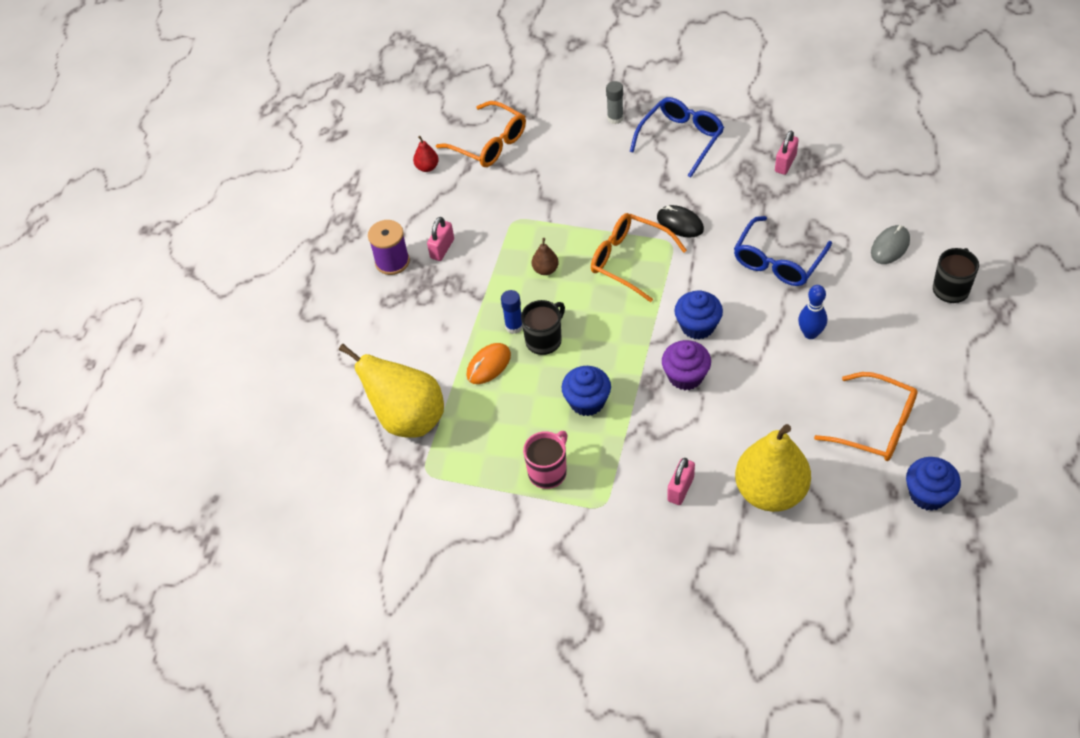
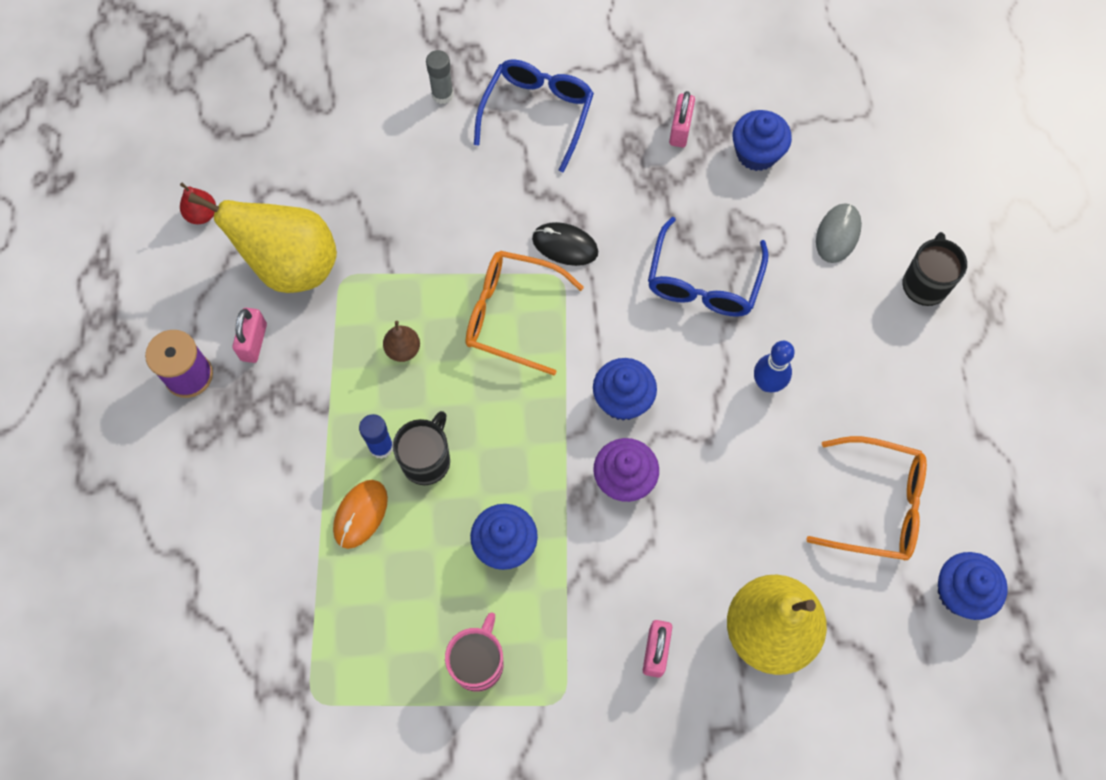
camera: 20 degrees left, 15 degrees up
yellow pear [339,344,444,438] -> yellow pear moved to [188,193,337,293]
orange glasses [436,101,526,167] -> none
none -> blue cupcake [733,110,792,171]

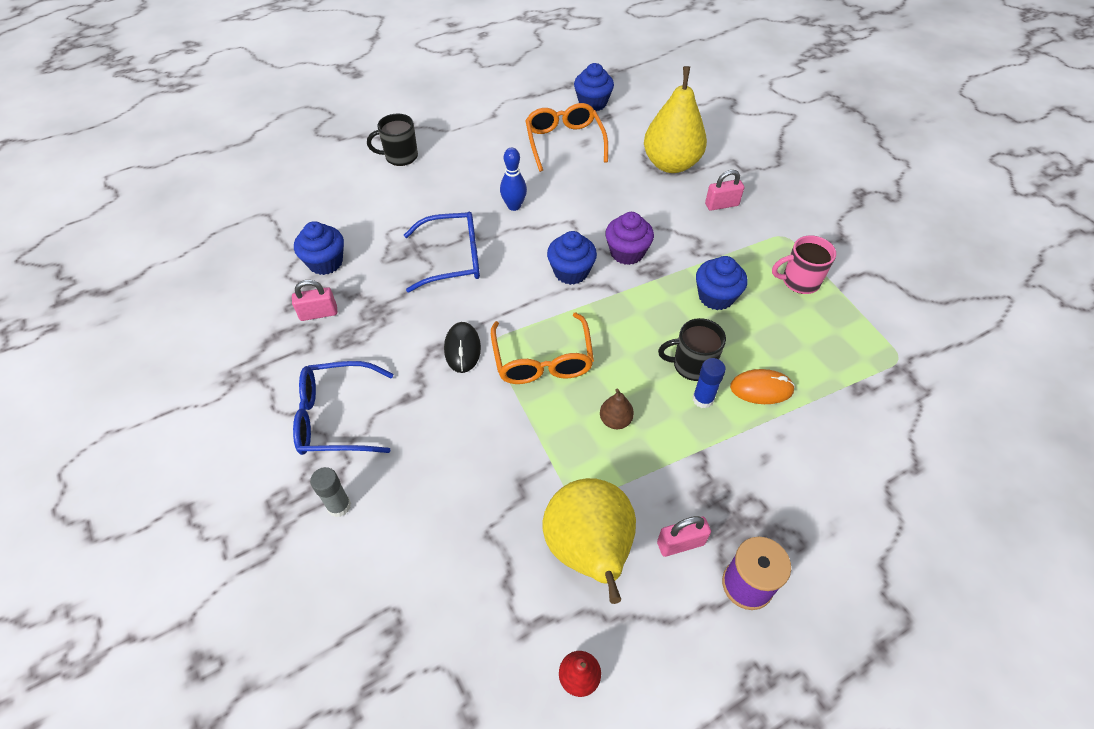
camera: 115 degrees left, 15 degrees down
grey mouse [816,203,862,263] -> none

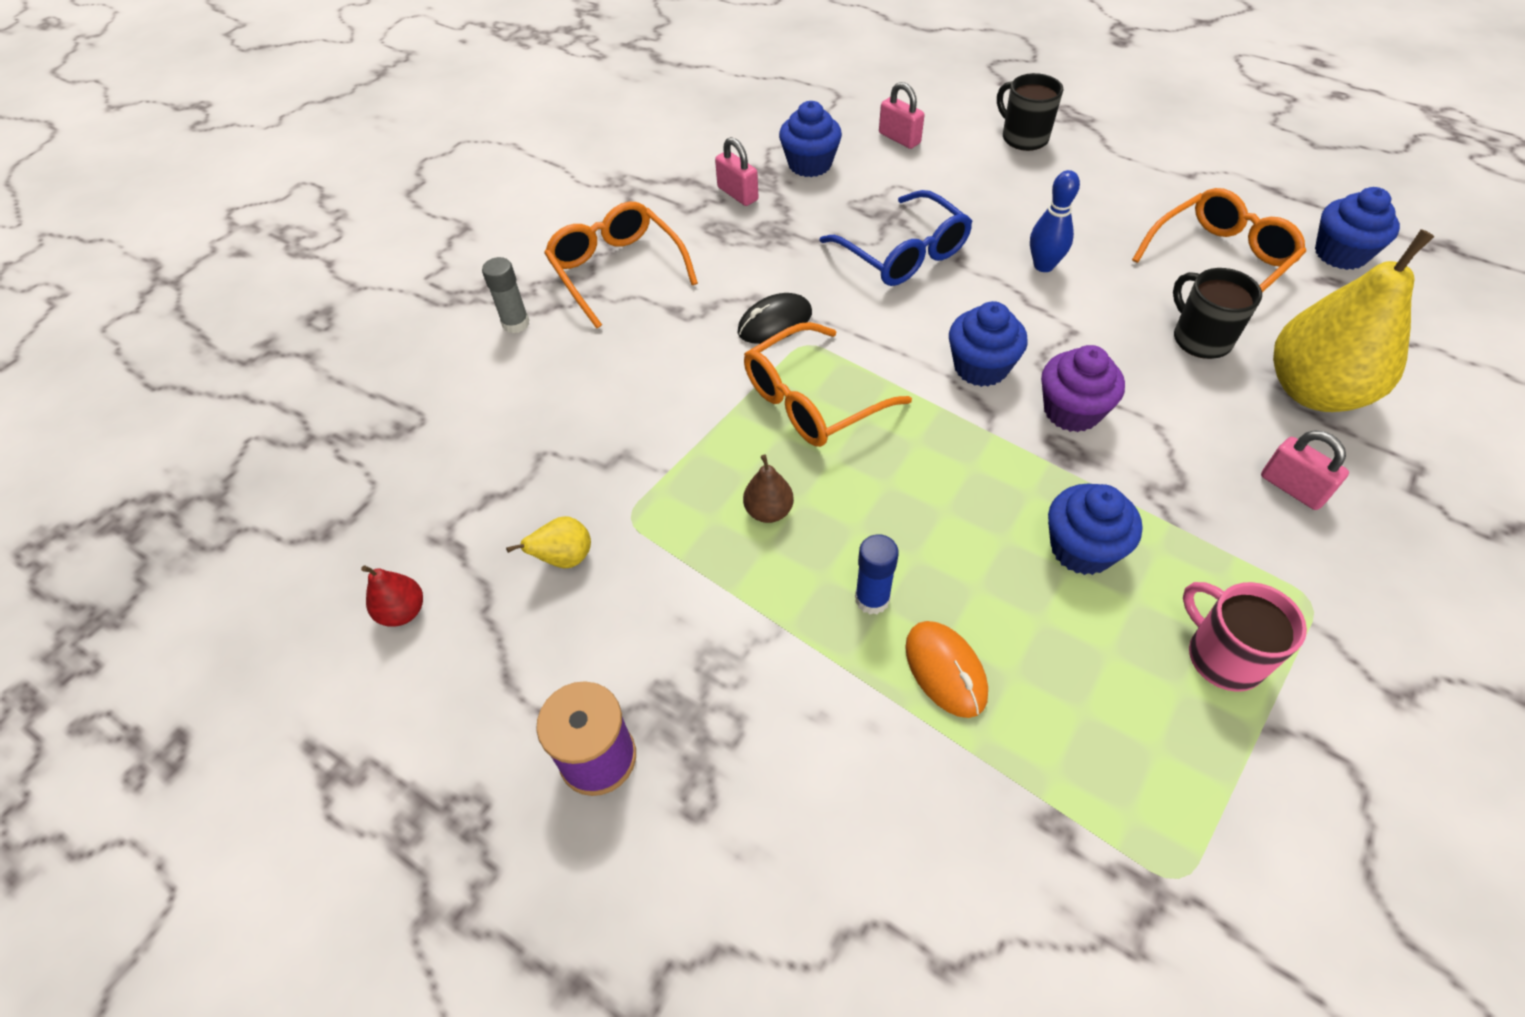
camera: 65 degrees right, 0 degrees up
blue glasses [293,361,394,455] -> orange glasses [544,202,698,329]
yellow pear [543,478,636,604] -> yellow pear [506,516,591,568], size x0.42
pink padlock [657,516,711,557] -> pink padlock moved to [879,82,924,149]
black mug [658,318,726,381] -> black mug moved to [1173,268,1262,359]

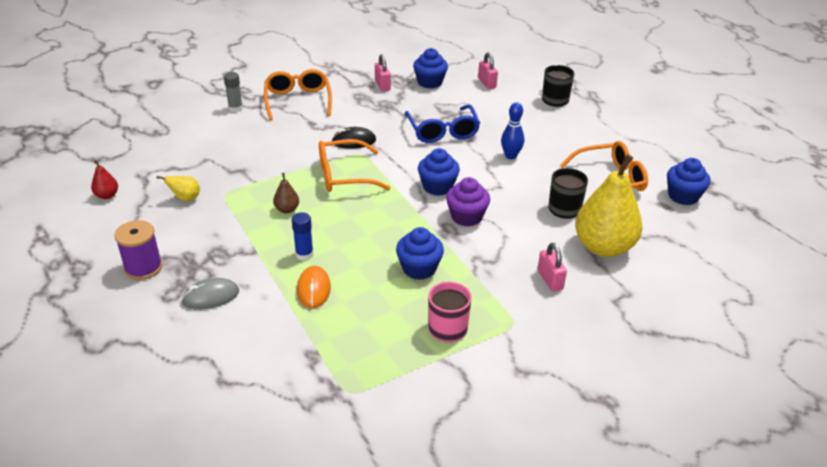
camera: 20 degrees right, 15 degrees down
none -> grey mouse [181,278,239,310]

